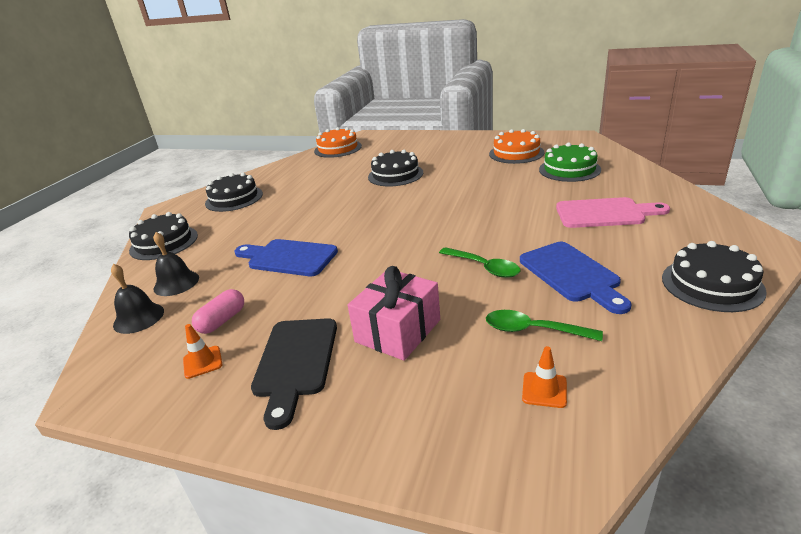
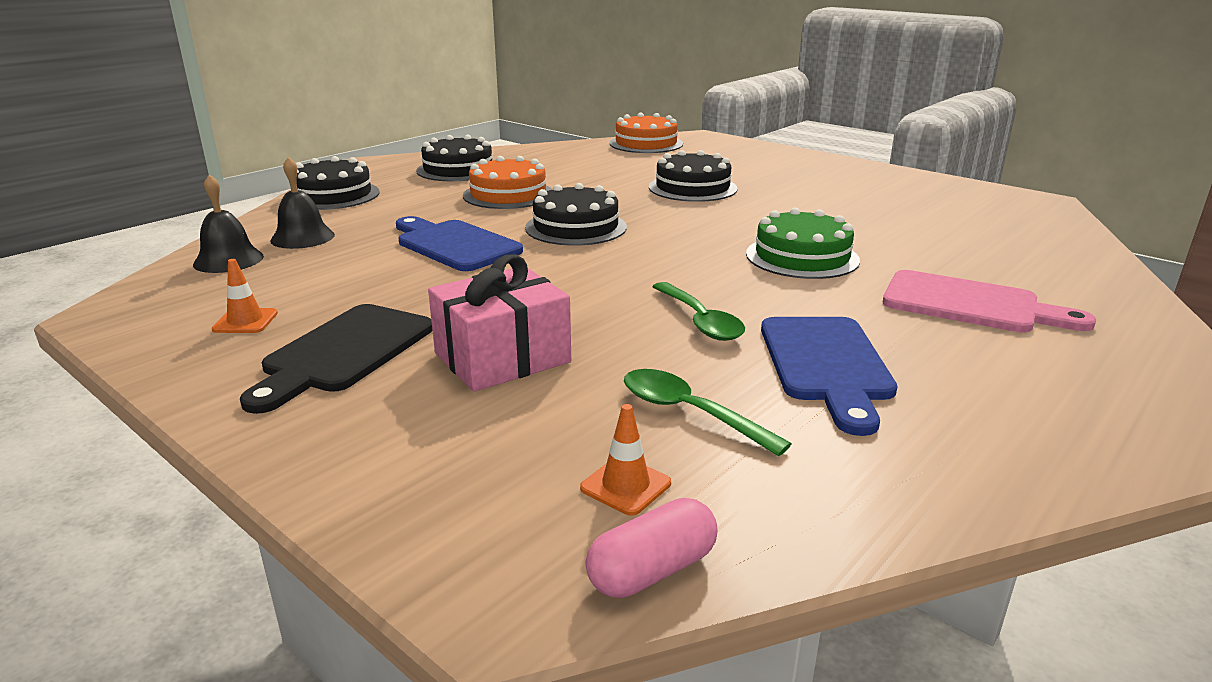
camera: 20 degrees right, 5 degrees down
pink capsule [192,289,244,334] -> pink capsule moved to [586,498,717,598]
orange cake [489,129,544,164] -> orange cake moved to [463,156,553,209]
green cake [539,143,601,182] -> green cake moved to [746,208,860,279]
black cake [662,241,767,312] -> black cake moved to [525,183,627,246]

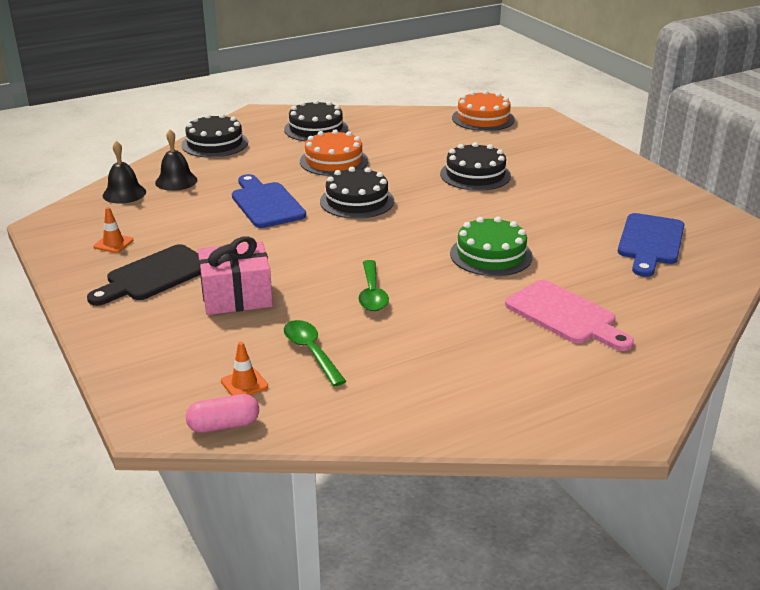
camera: 20 degrees right, 5 degrees up
blue cutting board [761,317,897,436] -> blue cutting board moved to [618,213,684,277]

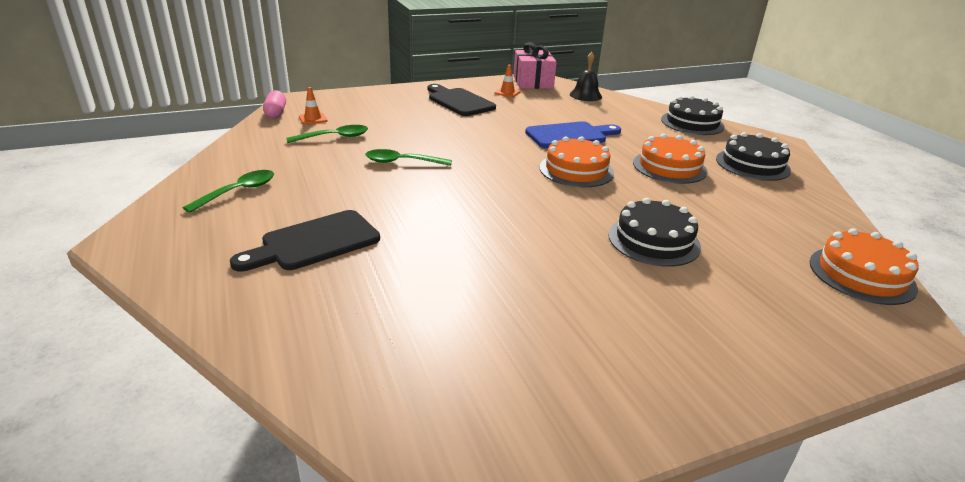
camera: 95 degrees right, 0 degrees up
black bell [155,130,198,191] -> none
pink gift [198,236,273,315] -> pink gift moved to [513,42,557,89]
black cake [320,167,394,219] -> orange cake [540,136,614,187]
green cake [450,217,533,276] -> none
pink cutting board [505,280,634,351] -> black cutting board [230,210,380,272]
blue cutting board [618,213,684,277] -> none
none -> green spoon [183,170,274,213]

